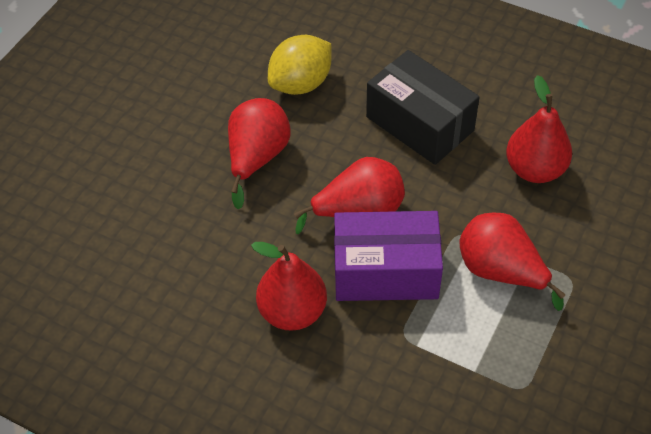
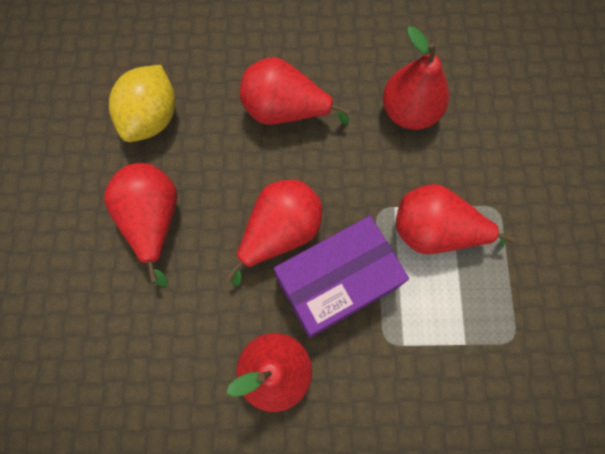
camera: 30 degrees left, 20 degrees up
black box [366,50,479,165] -> red pear [240,57,350,125]

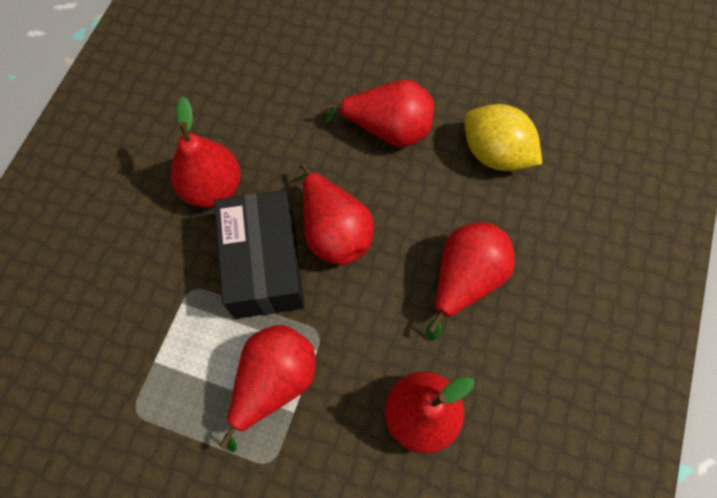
camera: 110 degrees right, 5 degrees down
purple box [274,216,409,338] -> black box [214,190,305,319]

